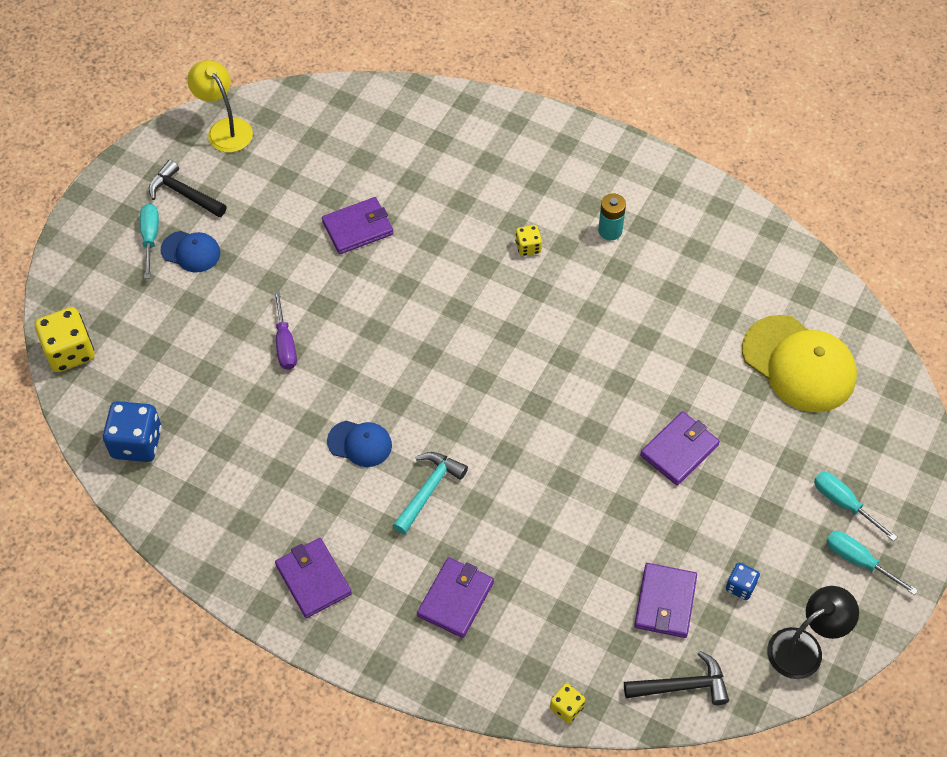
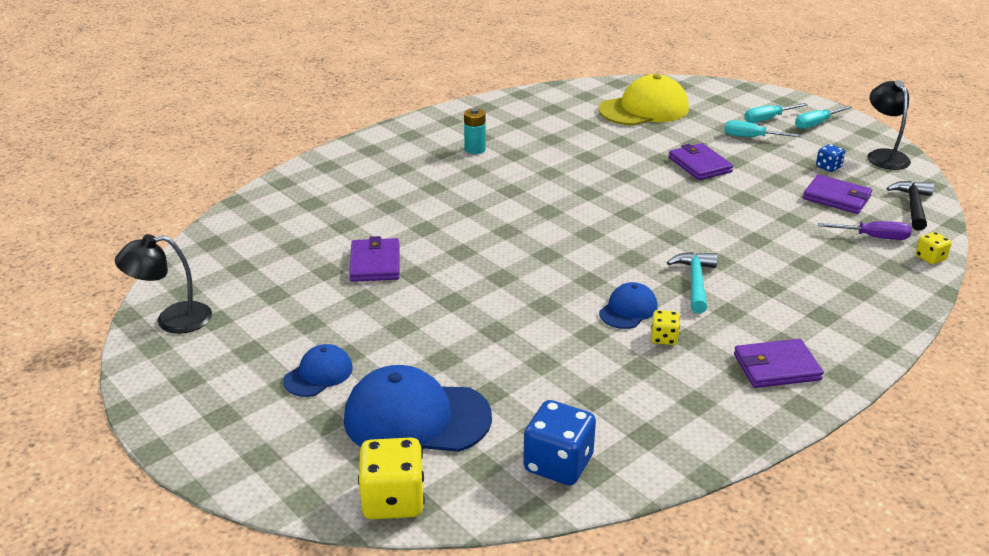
camera: 70 degrees left, 25 degrees down
turquoise screwdriver [140,203,159,279] -> turquoise screwdriver moved to [724,120,802,137]
black hammer [149,160,227,217] -> none
yellow lamp [187,60,253,153] -> black lamp [115,234,212,334]
purple screwdriver [274,290,297,370] -> purple screwdriver moved to [818,221,911,240]
turquoise hammer [392,452,468,534] -> turquoise hammer turned 45 degrees clockwise [667,252,717,314]
purple wallet [417,557,494,638] -> none
yellow dice [515,225,542,256] -> yellow dice moved to [651,310,680,345]
none -> blue cap [344,365,492,452]

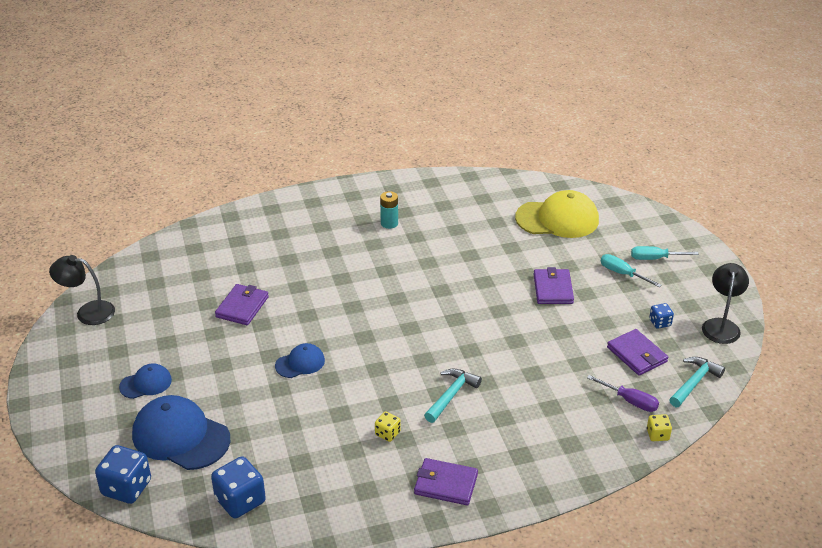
camera: 25 degrees right, 5 degrees up
yellow dice [358,437,425,520] -> blue dice [95,445,151,504]
blue cap [599,282,658,329] -> blue cap moved to [275,343,325,378]
turquoise screwdriver [795,106,852,129] -> none
black hammer [886,181,934,231] -> turquoise hammer [669,357,725,407]

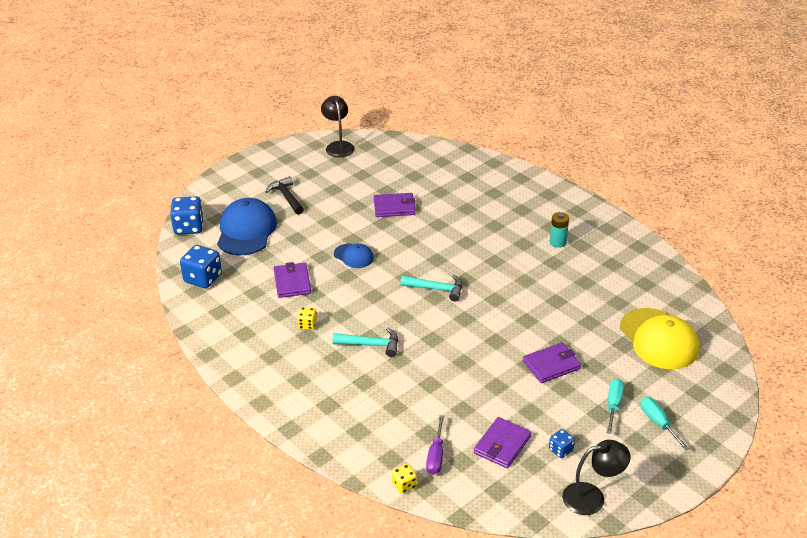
camera: 65 degrees right, 0 degrees up
blue cap [119,363,172,399] -> black hammer [265,176,304,215]
purple wallet [414,458,478,505] -> purple wallet moved to [274,262,311,298]
turquoise hammer [669,357,725,407] -> turquoise hammer moved to [400,275,462,302]

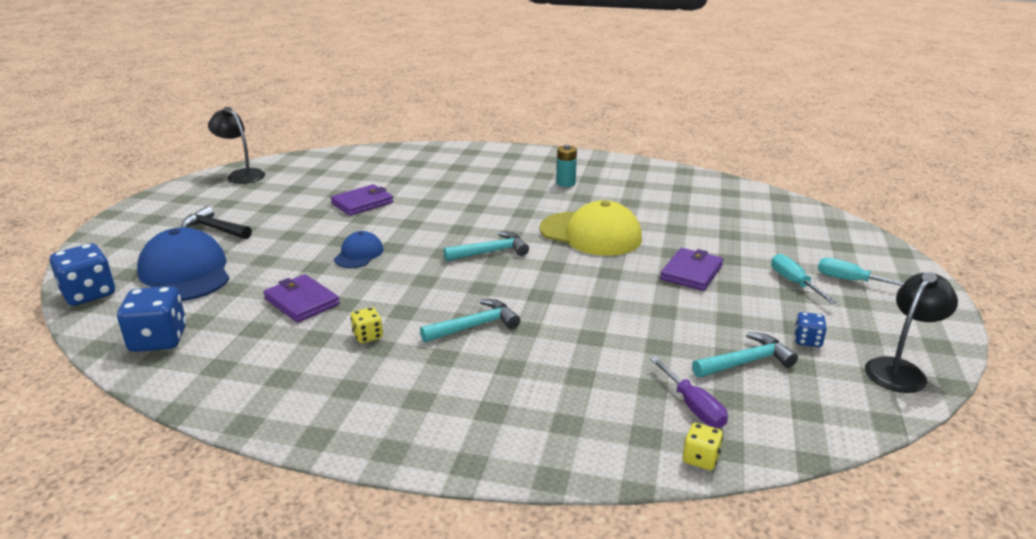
camera: 35 degrees left, 10 degrees down
blue cap [334,243,374,268] -> blue cap turned 75 degrees counterclockwise [334,231,383,268]
purple wallet [474,417,531,468] -> turquoise hammer [692,332,798,378]
yellow cap [620,308,699,369] -> yellow cap moved to [539,200,642,256]

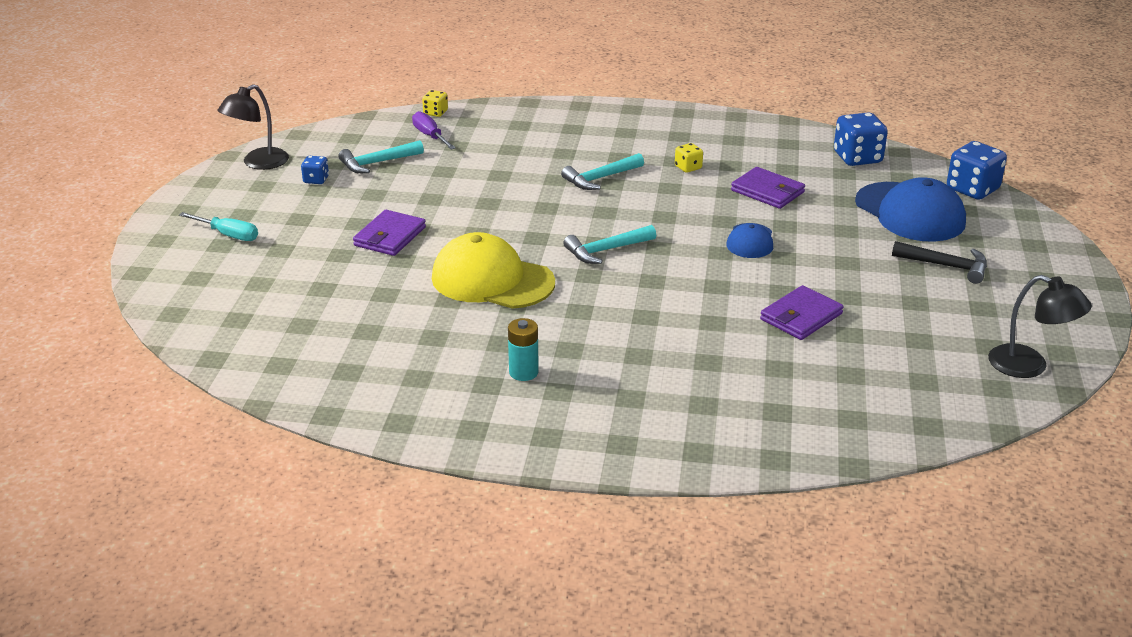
camera: 175 degrees right, 5 degrees up
turquoise screwdriver [771,254,836,304] -> none

